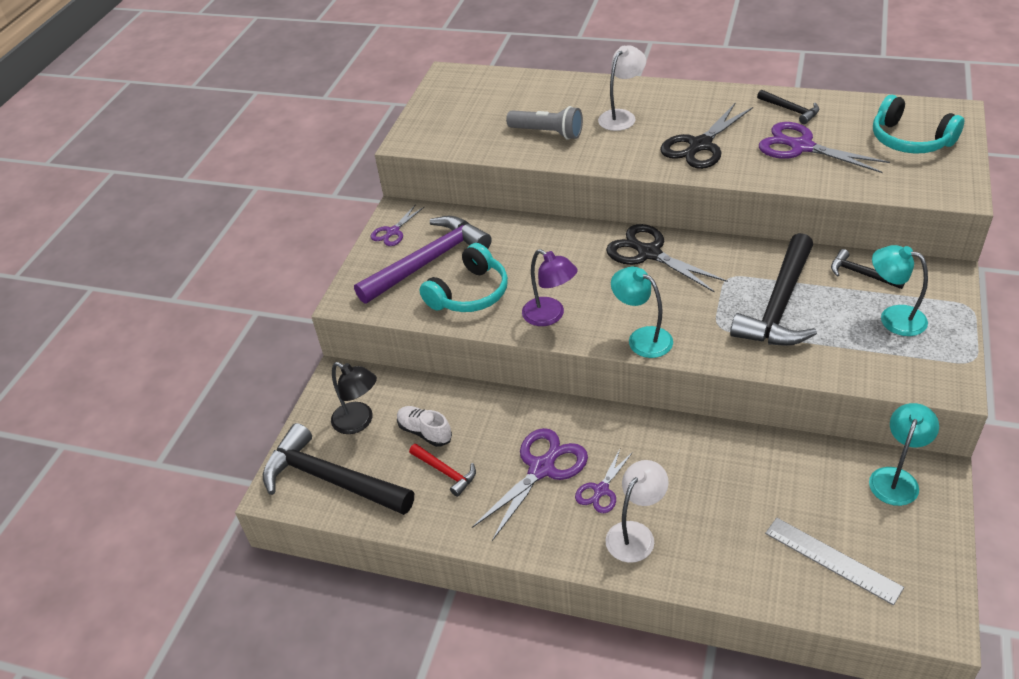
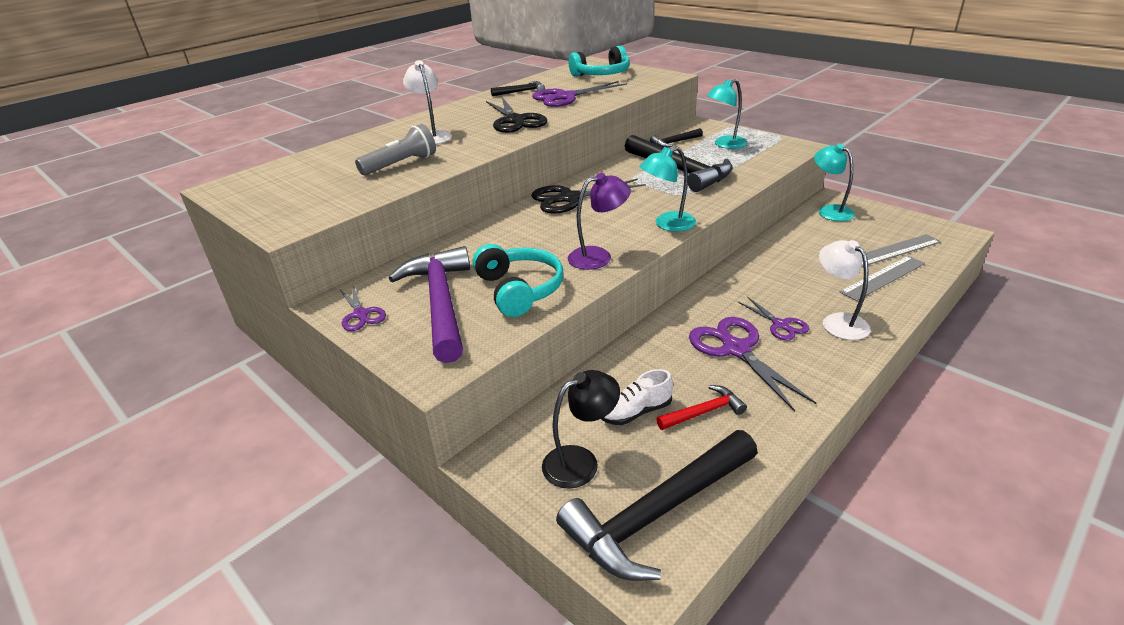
camera: 65 degrees left, 10 degrees down
none -> grey ruler [840,256,925,301]

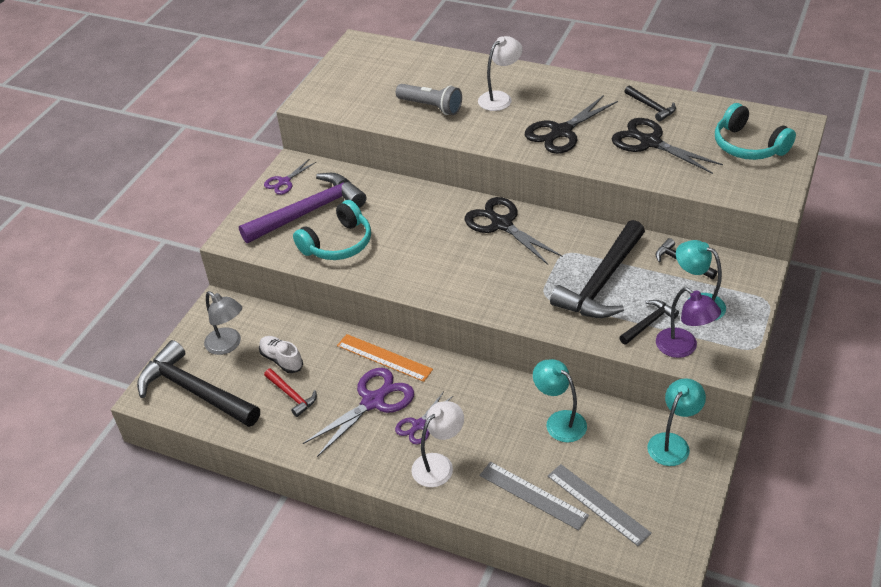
camera: 70 degrees right, 10 degrees up
purple scissors [532,81,627,107] -> black scissors [612,118,723,174]
black lamp [542,370,620,489] -> grey lamp [204,291,242,355]
purple lamp [568,173,631,270] -> purple lamp moved to [656,287,721,358]
turquoise lamp [640,146,696,232] -> turquoise lamp moved to [533,359,587,442]
none -> orange ruler [337,334,433,382]
none -> black hammer [619,300,679,345]

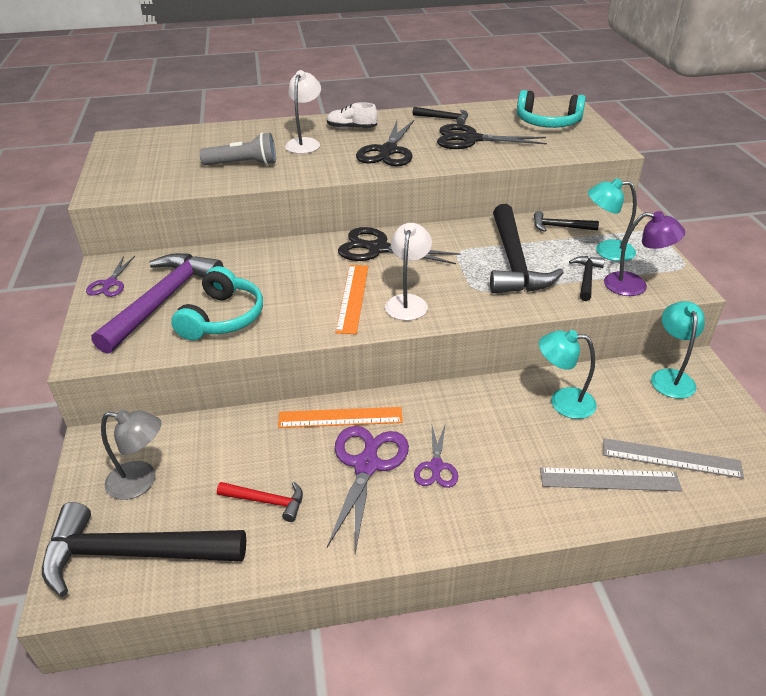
camera: 35 degrees left, 5 degrees down
white shoe [259,336,303,373] -> white shoe moved to [327,102,378,129]
white lamp [411,401,464,487] -> white lamp moved to [385,223,432,321]
none -> orange ruler [335,265,368,334]

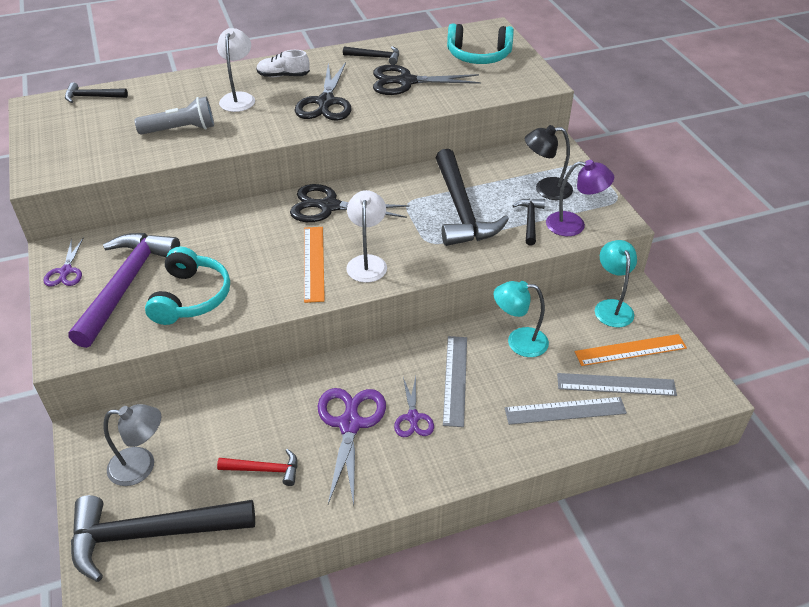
camera: 10 degrees left, 5 degrees up
orange ruler [278,407,403,428] -> orange ruler moved to [575,334,687,366]
black hammer [534,211,599,232] -> black hammer moved to [65,82,128,103]
turquoise lamp [588,178,637,262] -> black lamp [525,125,573,200]
none -> grey ruler [443,336,467,427]

